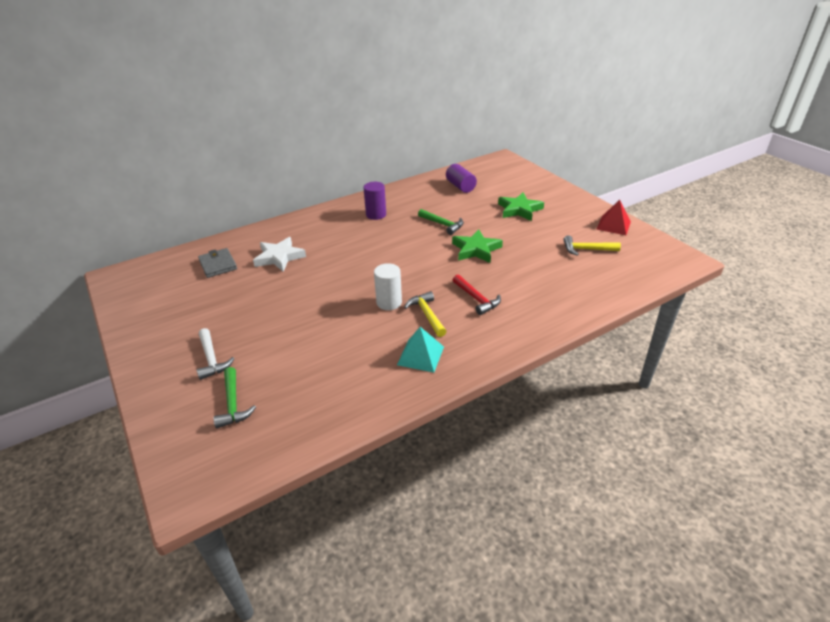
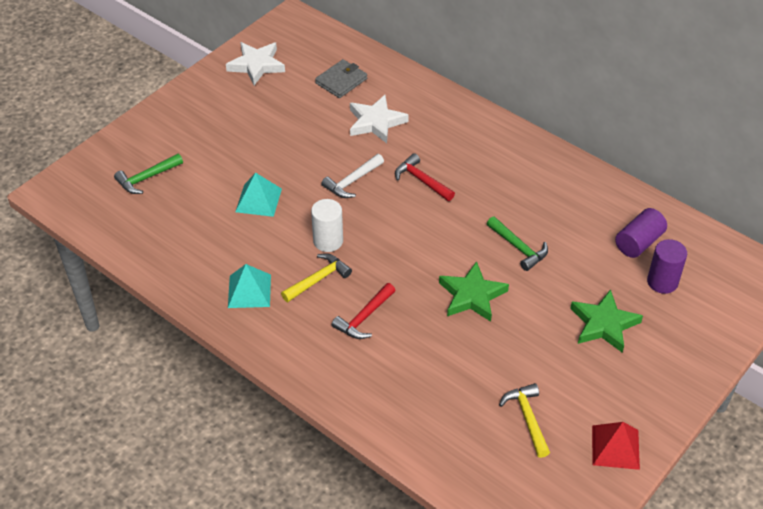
camera: 70 degrees right, 10 degrees up
white hammer [197,328,235,380] -> white hammer moved to [321,154,384,198]
purple cylinder [363,182,386,220] -> purple cylinder moved to [647,239,687,294]
green hammer [418,209,464,235] -> green hammer turned 60 degrees counterclockwise [487,216,548,271]
none -> white star [226,42,285,85]
none -> turquoise pyramid [235,173,282,217]
none -> red hammer [395,153,455,201]

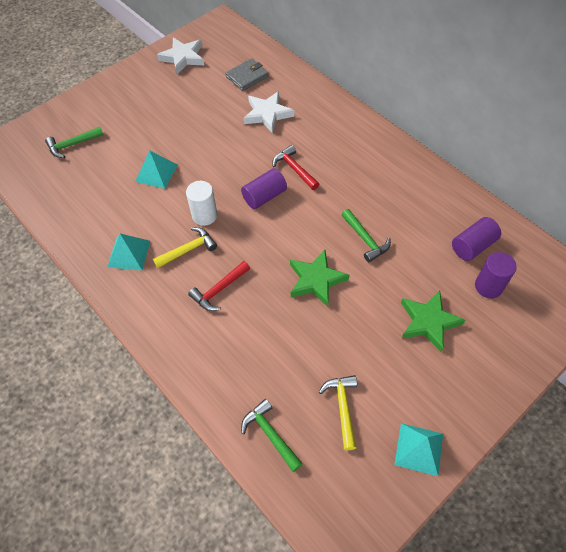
camera: 10 degrees right, 10 degrees up
white hammer [321,154,384,198] -> none
red pyramid [592,422,640,470] -> turquoise pyramid [394,423,443,476]
none -> purple cylinder [241,168,287,209]
none -> green hammer [241,399,303,472]

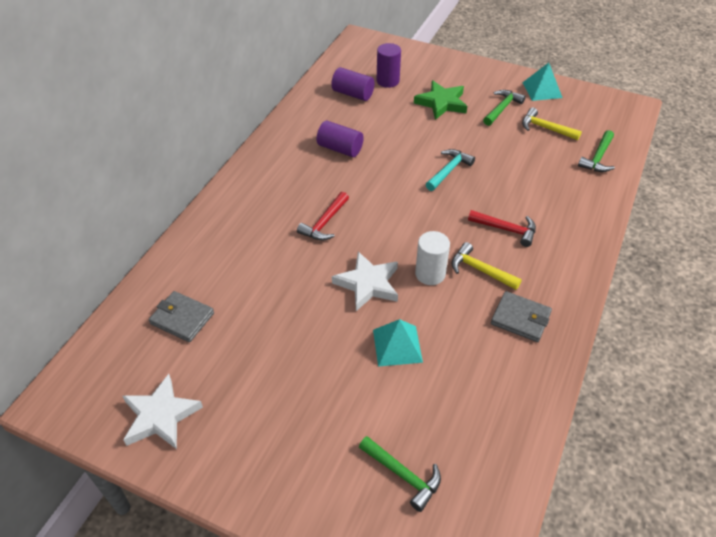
camera: 115 degrees left, 10 degrees down
turquoise pyramid [107,234,150,270] -> grey wallet [491,291,552,342]
purple cylinder [241,168,287,209] -> purple cylinder moved to [317,121,364,157]
white star [243,91,294,134] -> white star moved to [332,252,398,311]
green star [290,250,349,307] -> turquoise hammer [426,149,475,191]
yellow hammer [319,375,357,450] -> yellow hammer turned 60 degrees clockwise [522,108,582,140]
green hammer [341,209,391,262] -> green hammer moved to [483,90,526,126]

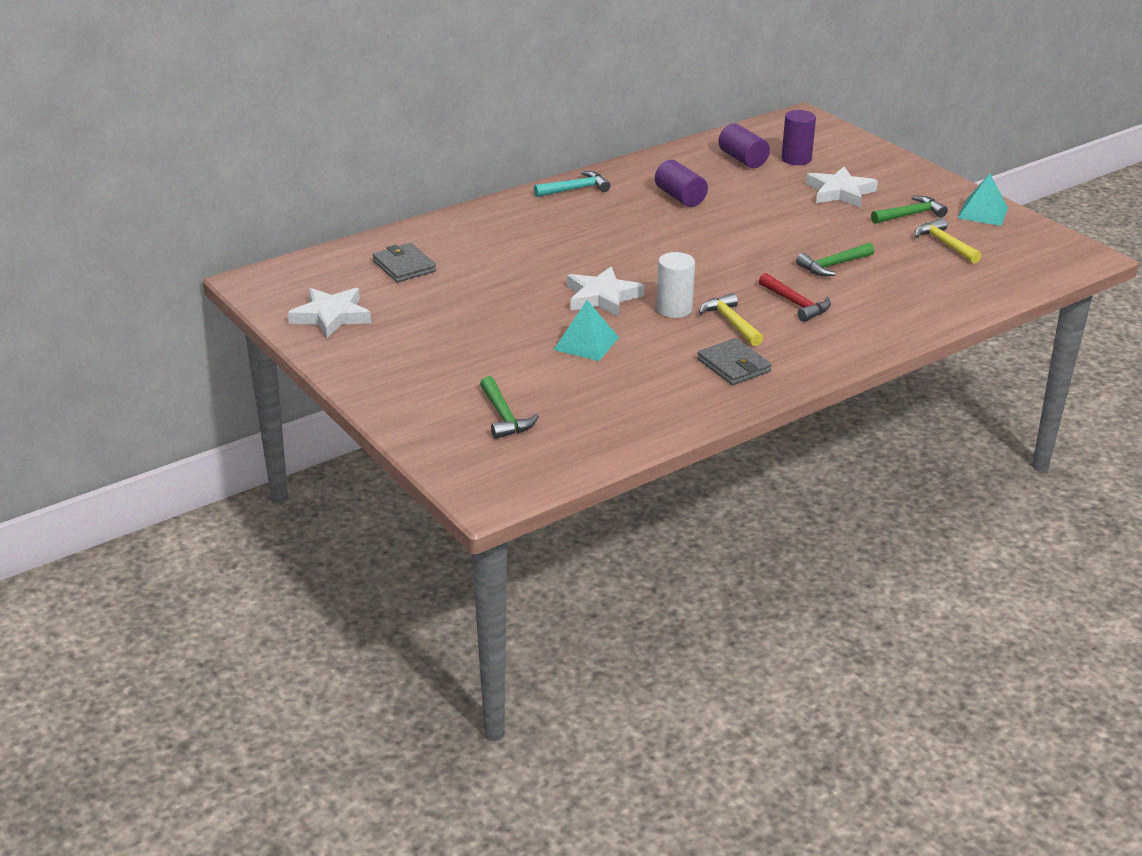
camera: 30 degrees right, 15 degrees down
red hammer [297,192,349,240] -> none
green star [414,80,467,120] -> white star [806,167,878,208]
turquoise hammer [426,149,475,191] -> turquoise hammer moved to [534,171,610,197]
green hammer [578,130,615,172] -> green hammer moved to [796,242,874,276]

